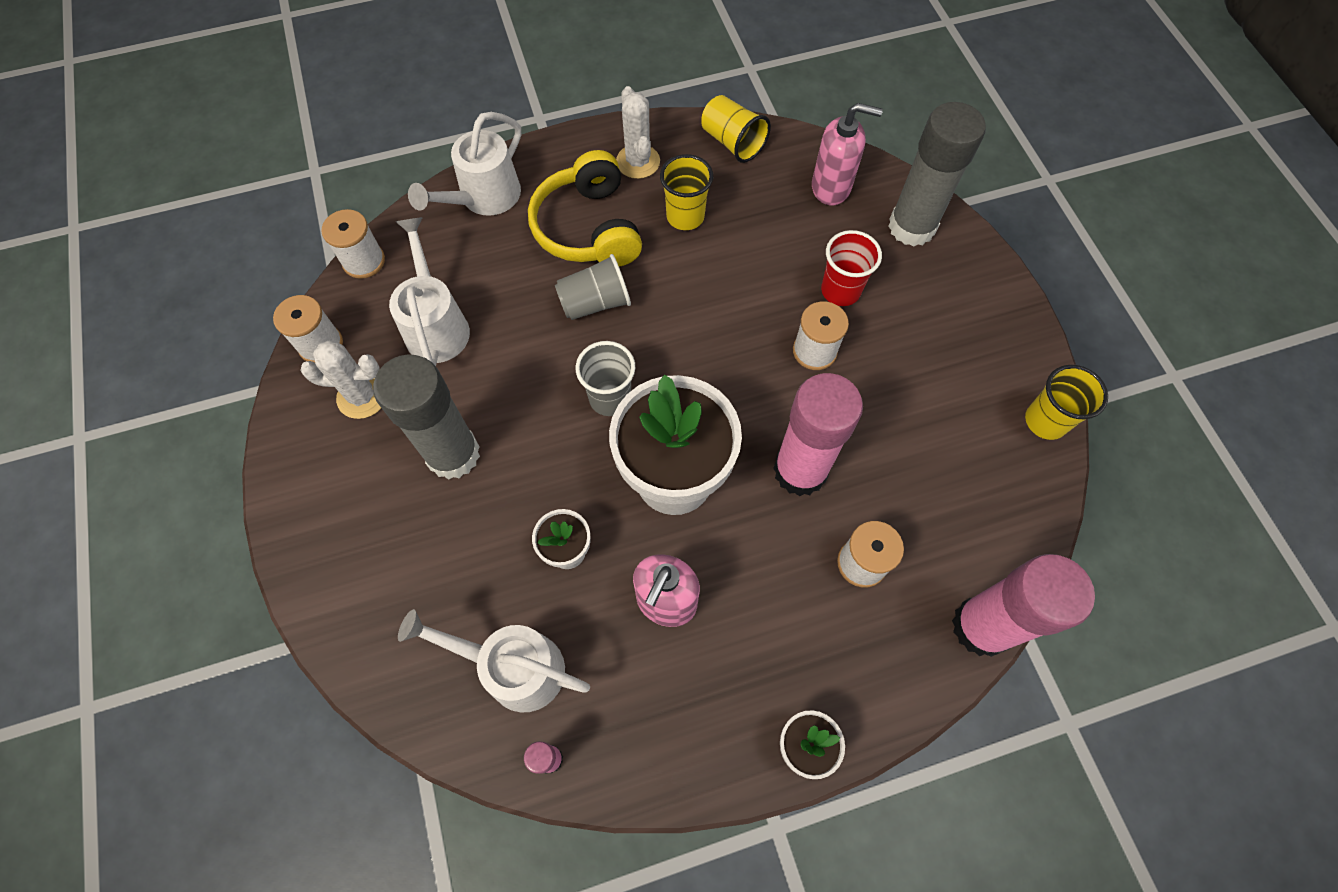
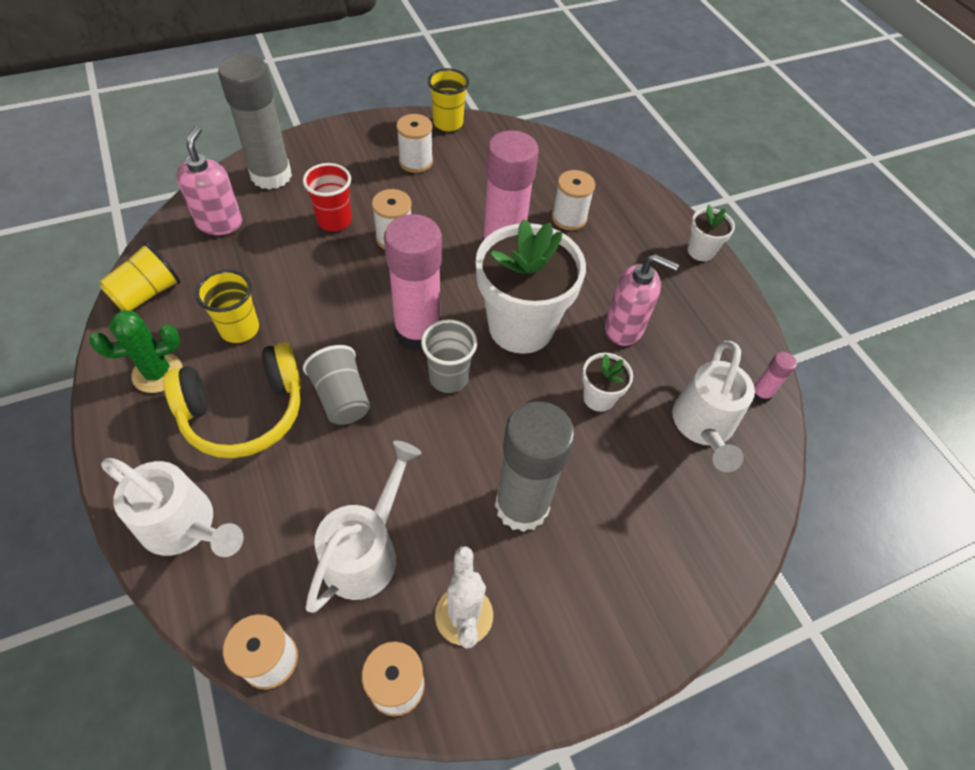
camera: 100 degrees left, 10 degrees down
white watering can [389,217,470,366] -> white watering can turned 135 degrees clockwise [306,441,421,613]
white cactus [616,86,660,179] -> green cactus [90,310,182,393]
pink glue stick [952,554,1095,657] -> pink glue stick moved to [384,214,442,351]
none -> white spool [396,114,433,173]

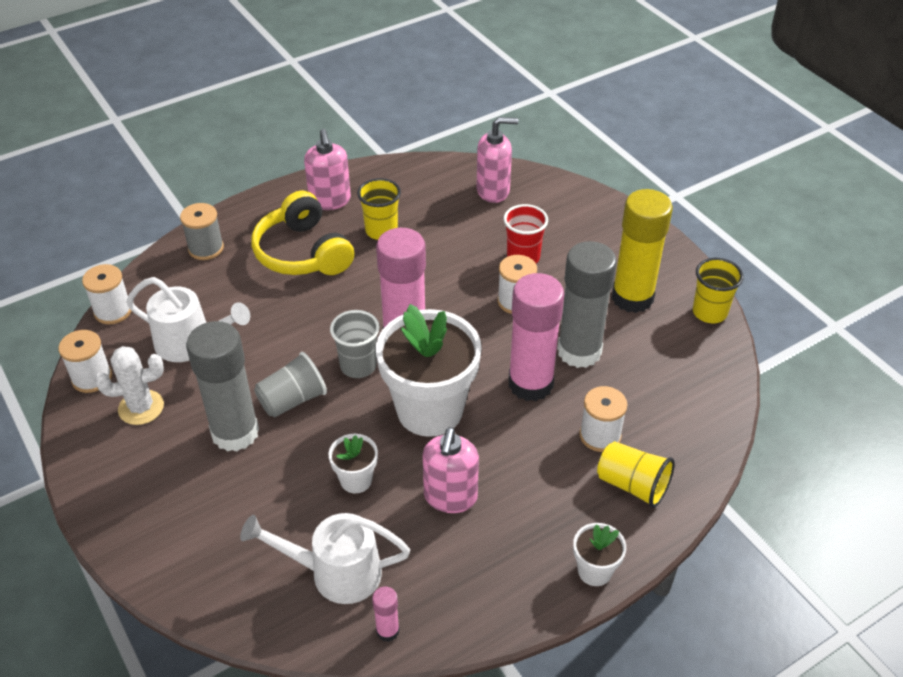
camera: 85 degrees right, 10 degrees down
green cactus [90,310,182,393] -> pink soap dispenser [304,129,351,210]
yellow cup [99,242,181,311] -> yellow cup moved to [597,441,675,508]
white watering can [101,458,244,557] -> grey spool [180,203,224,260]
grey glue stick [218,54,292,190] -> grey glue stick moved to [557,241,617,368]
grey cup [303,345,370,425] -> grey cup moved to [254,352,327,418]
white spool [396,114,433,173] -> yellow glue stick [612,189,673,313]

